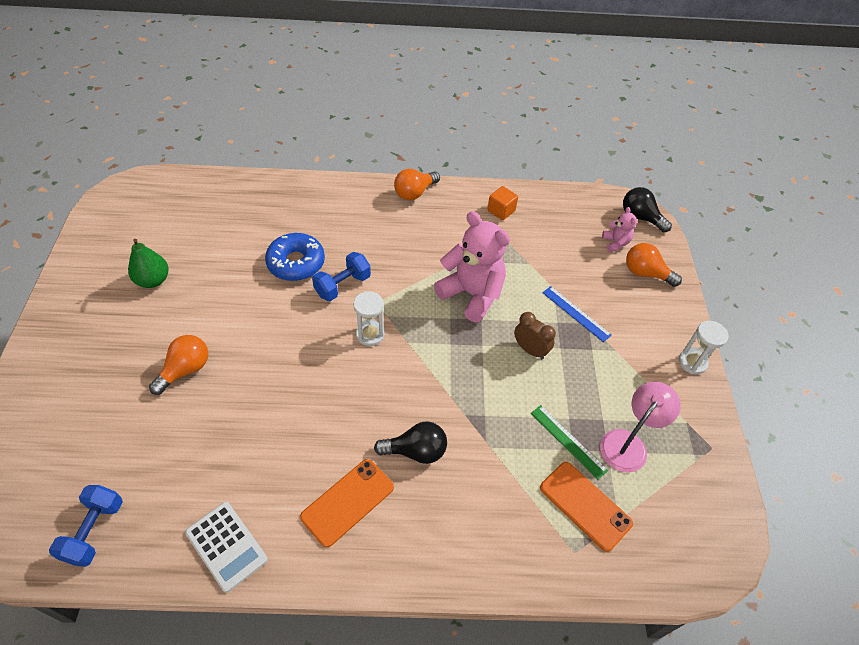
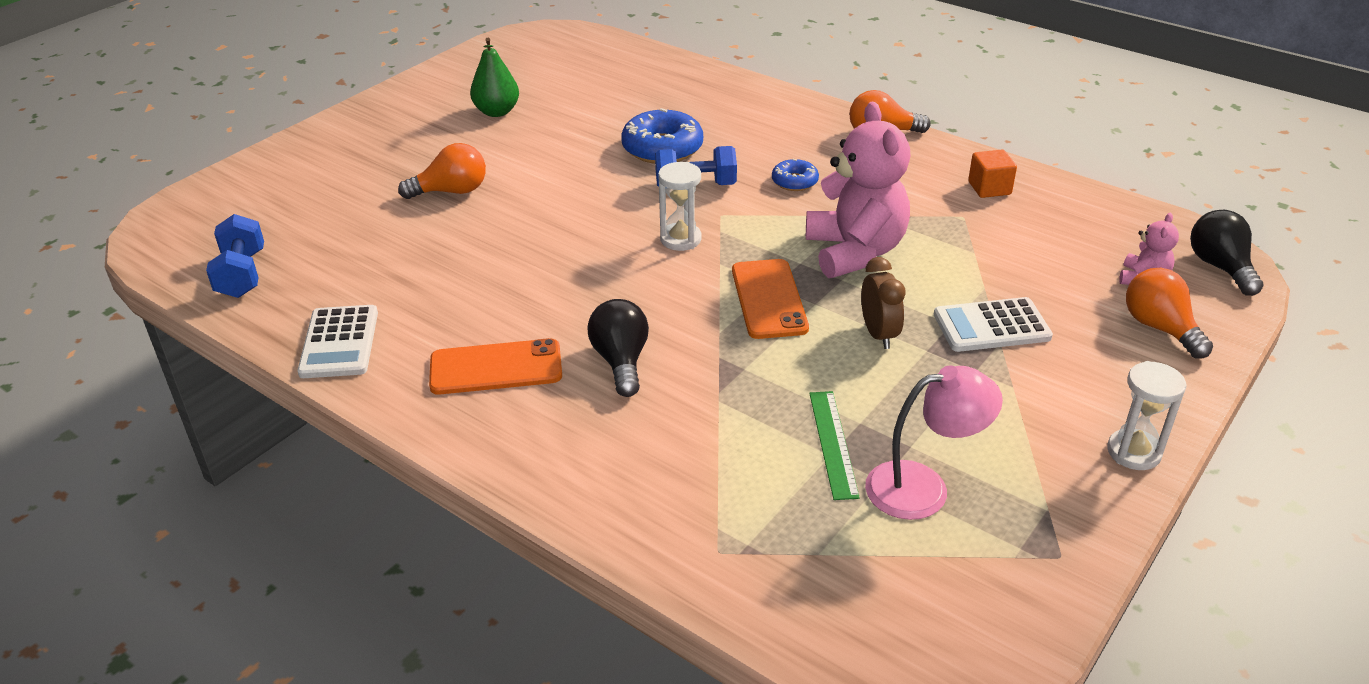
camera: 40 degrees right, 15 degrees down
blue dumbbell [49,485,123,567] -> blue dumbbell turned 60 degrees counterclockwise [206,214,264,298]
black light bulb [374,421,447,464] -> black light bulb turned 135 degrees counterclockwise [587,299,649,397]
orange phone [540,462,633,552] -> orange phone moved to [732,259,809,339]
blue ruler [542,286,612,342] -> white calculator [934,297,1053,352]
none -> blue donut [772,159,819,191]

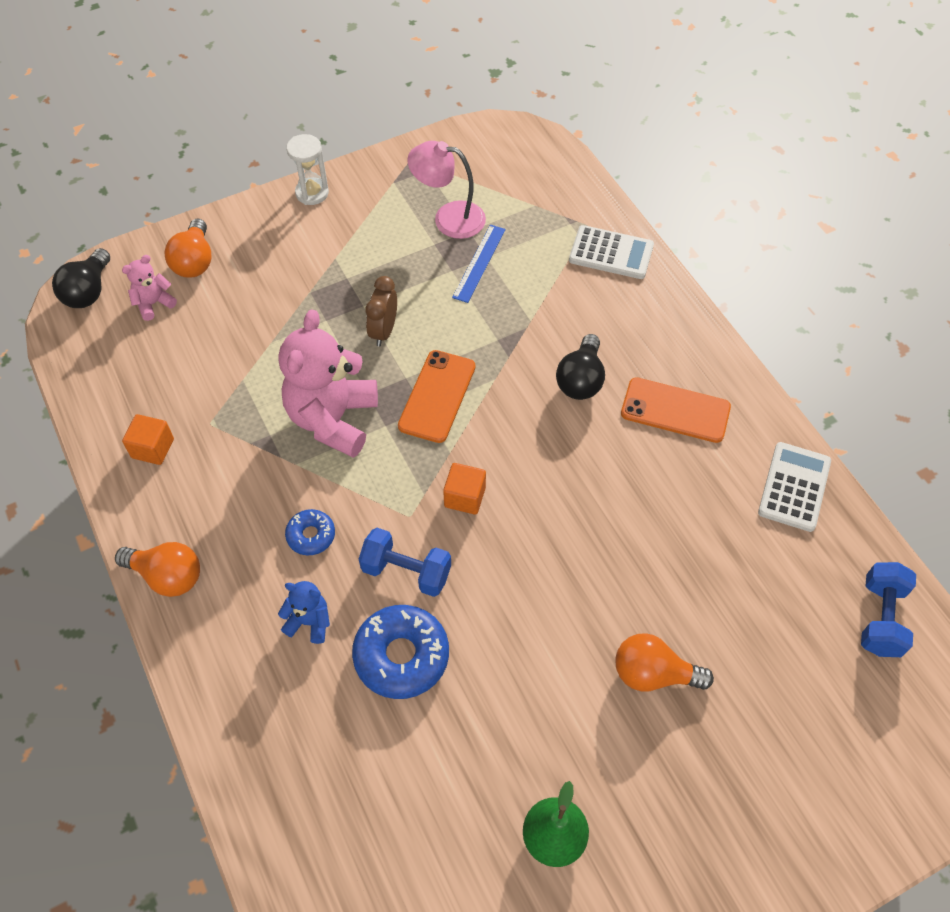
camera: 155 degrees left, 20 degrees up
white hourglass [658,162,702,251] -> orange cube [443,463,486,514]
green ruler [809,391,860,500] -> blue ruler [452,225,506,303]
white calculator [934,297,1053,352] -> white calculator moved to [569,225,654,279]
none -> blue teddy bear [278,581,330,644]

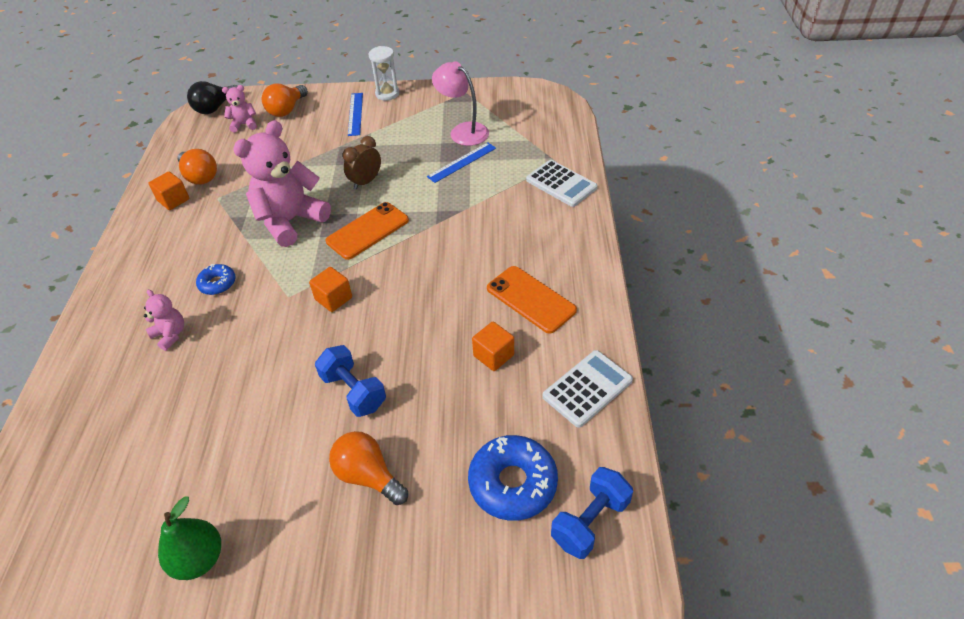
camera: 30 degrees right, 10 degrees down
orange light bulb [115,542,200,597] -> orange light bulb moved to [177,149,217,185]
blue teddy bear [278,581,330,644] -> pink teddy bear [144,289,184,351]
blue donut [352,605,449,699] -> blue donut moved to [468,435,558,521]
blue dumbbell [359,528,451,597] -> blue dumbbell moved to [315,345,386,417]
black light bulb [556,334,605,400] -> none
none -> blue ruler [348,93,363,136]
none -> orange cube [472,322,514,371]

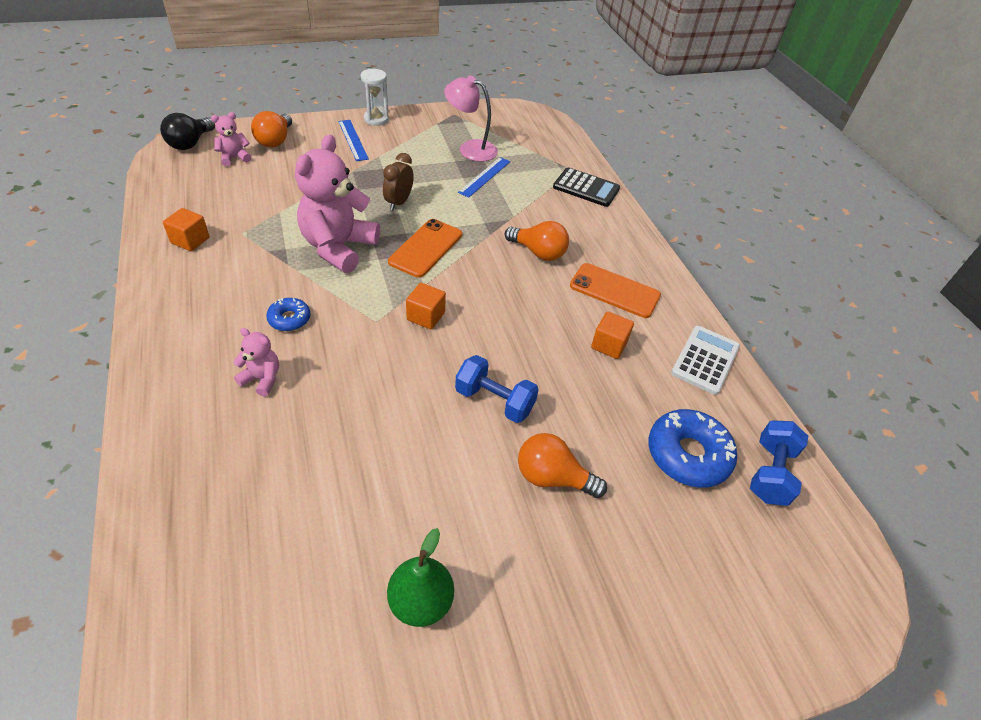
camera: 25 degrees left, 0 degrees up
orange light bulb [177,149,217,185] -> orange light bulb moved to [505,221,569,261]
white calculator [526,160,597,207] -> black calculator [553,167,620,207]

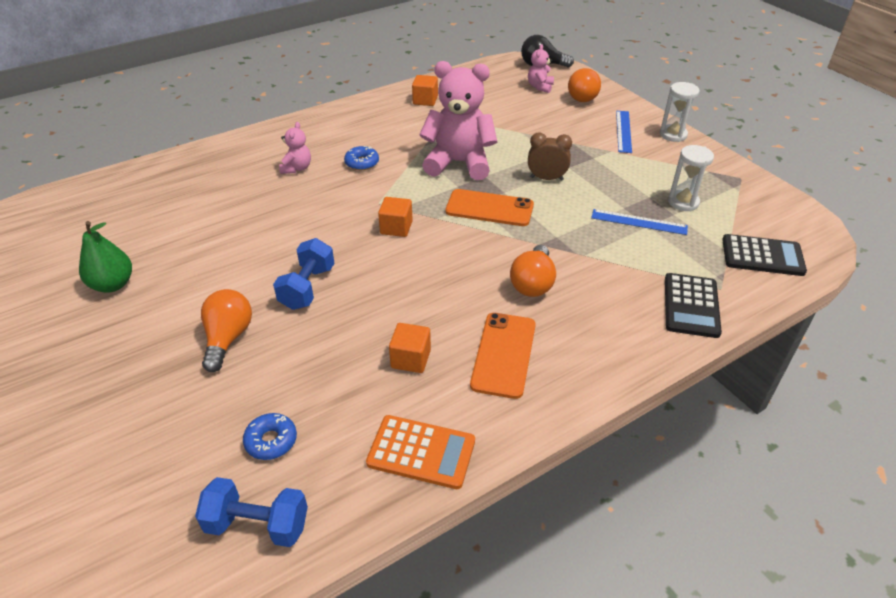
camera: 80 degrees right, 5 degrees down
pink teddy bear [211,112,251,166] -> pink teddy bear turned 120 degrees counterclockwise [528,44,554,93]
orange light bulb [251,111,292,147] -> orange light bulb turned 75 degrees counterclockwise [568,68,601,102]
blue ruler [338,120,369,161] -> blue ruler turned 45 degrees counterclockwise [616,111,632,153]
pink lamp [444,75,498,162] -> white hourglass [668,145,714,211]
blue donut [648,409,737,488] -> blue donut [243,413,297,460], size x0.55
white calculator [671,326,740,395] -> orange calculator [366,415,475,489]
none -> black calculator [722,234,807,276]

